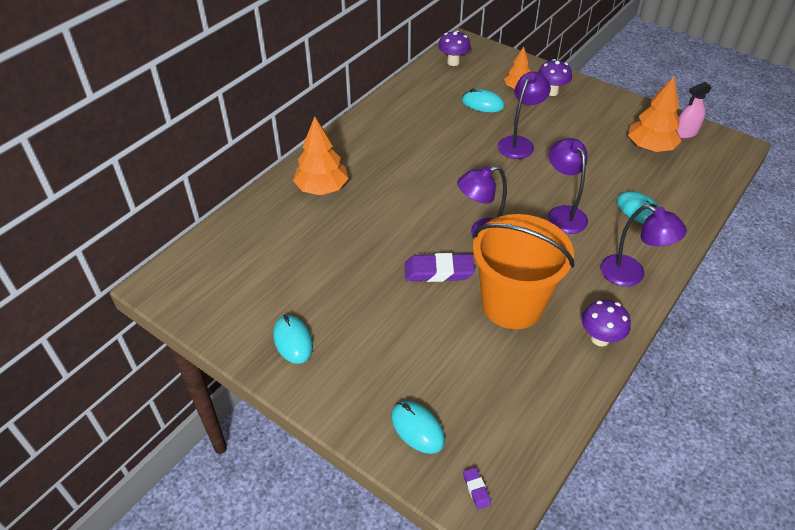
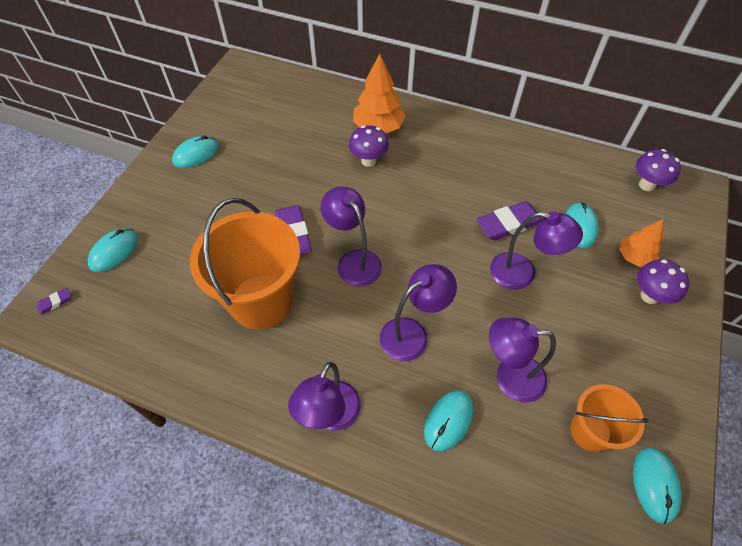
camera: 75 degrees right, 10 degrees up
purple mushroom [582,300,631,346] -> purple mushroom moved to [349,125,389,167]
orange tree [628,76,681,152] -> orange bucket [570,384,649,452]
pink spray bottle [676,82,711,138] -> turquoise mouse [633,447,682,524]
none -> purple eraser [476,201,542,241]
none -> purple lamp [489,318,556,403]

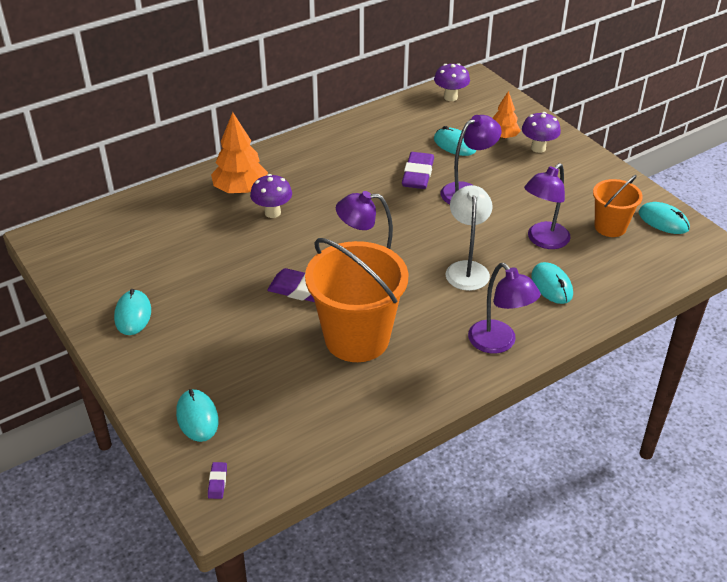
camera: 55 degrees left, 15 degrees down
purple lamp [380,264,457,361] -> white lamp [445,185,493,291]

